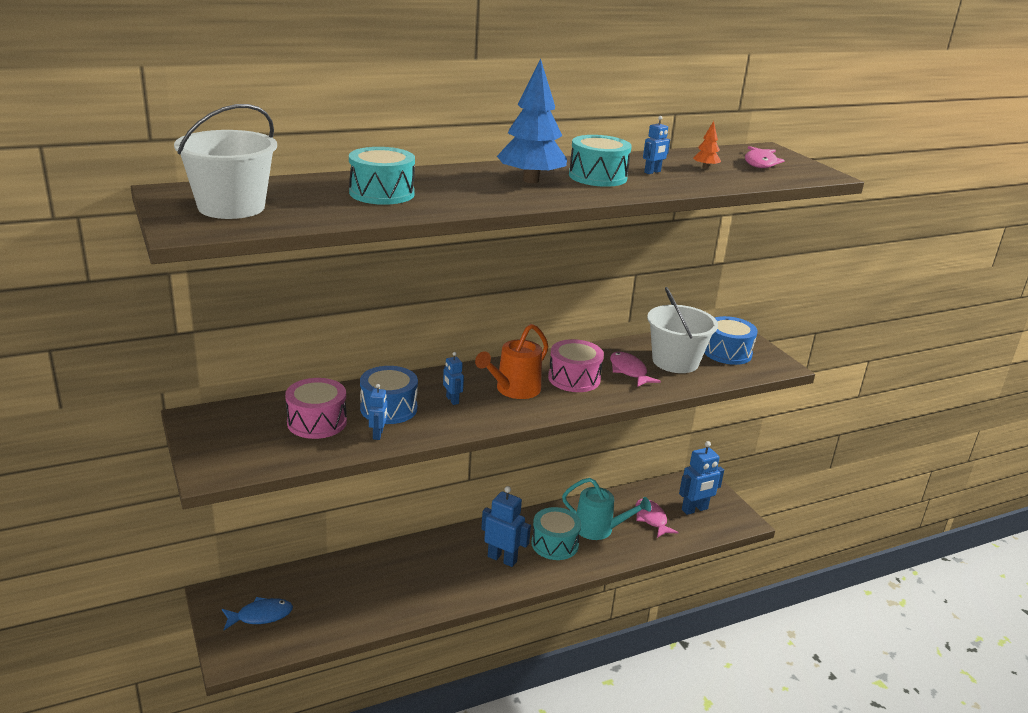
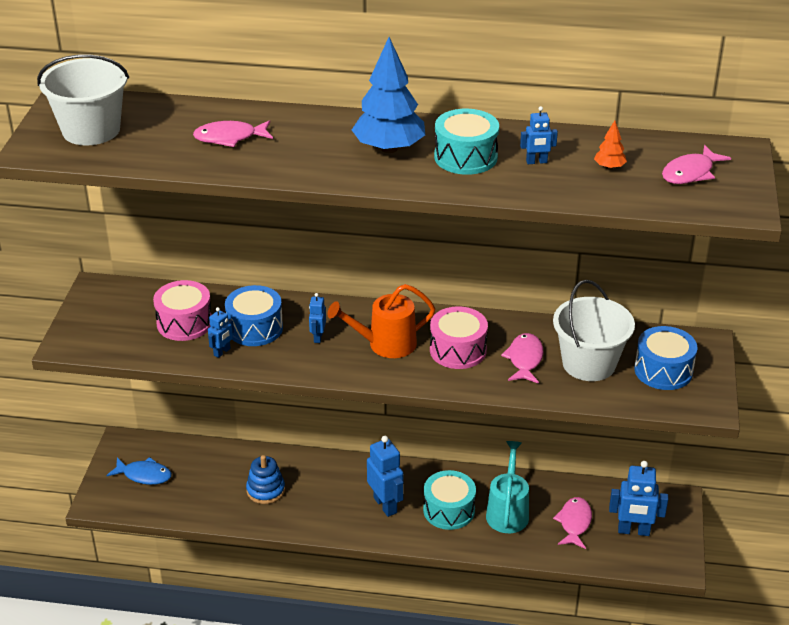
camera: 35 degrees right, 10 degrees up
turquoise drum [349,147,415,205] -> pink fish [193,120,273,147]
turquoise watering can [562,478,651,540] -> turquoise watering can turned 135 degrees counterclockwise [486,441,529,533]
none -> blue stacking toy [246,455,285,504]

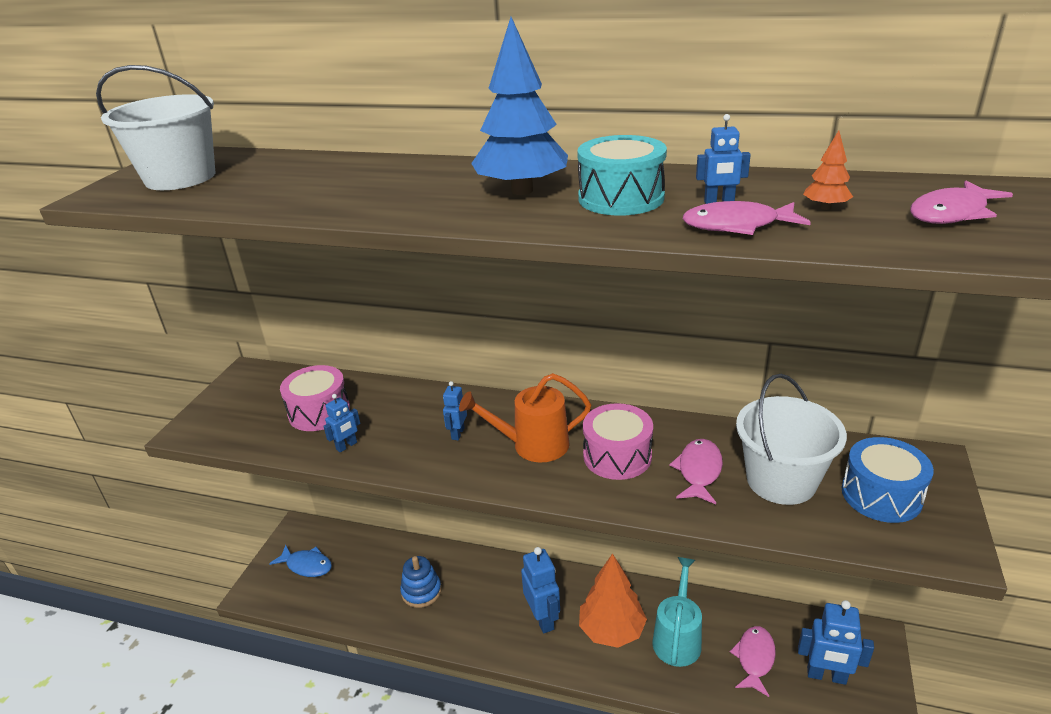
camera: 10 degrees right, 5 degrees down
pink fish [193,120,273,147] -> pink fish moved to [683,201,811,235]
blue drum [225,285,283,346] -> none
turquoise drum [423,470,476,530] -> orange tree [579,553,647,648]

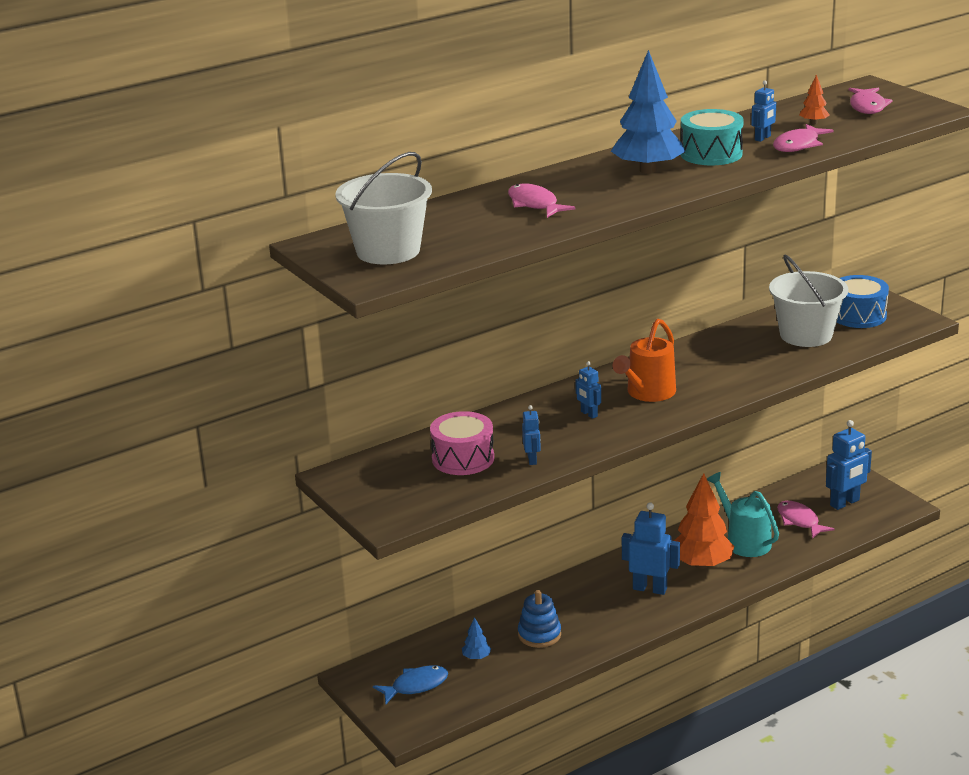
camera: 50 degrees left, 5 degrees down
pink drum [583,403,653,480] -> none
pink fish [669,439,723,504] -> pink fish moved to [508,184,576,218]
none -> blue tree [462,617,491,660]

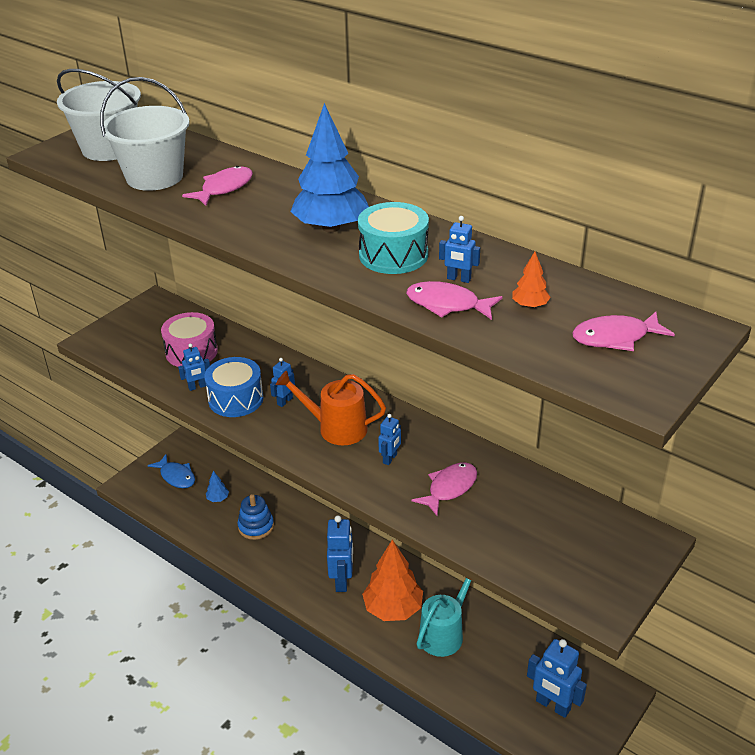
camera: 70 degrees right, 10 degrees up
white bucket [769,255,848,347] -> white bucket moved to [100,77,190,191]
pink fish [777,501,834,539] -> pink fish moved to [412,463,477,516]
blue drum [837,275,889,328] -> blue drum moved to [204,357,263,417]
none -> blue robot [378,414,401,465]

